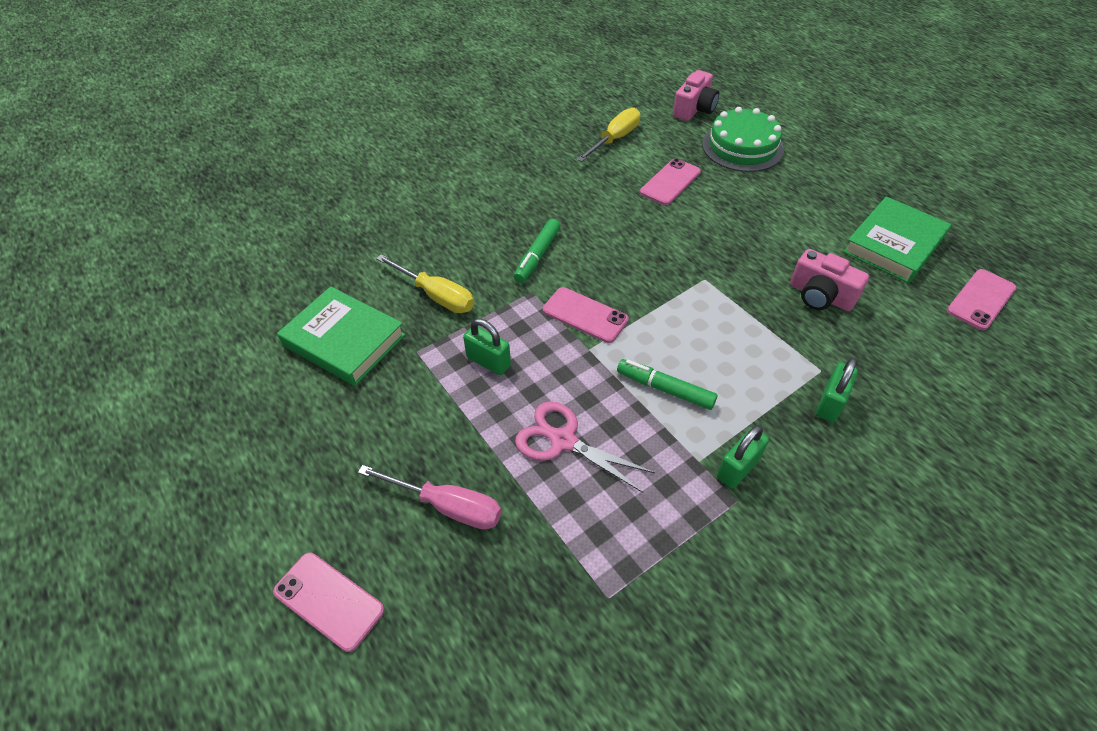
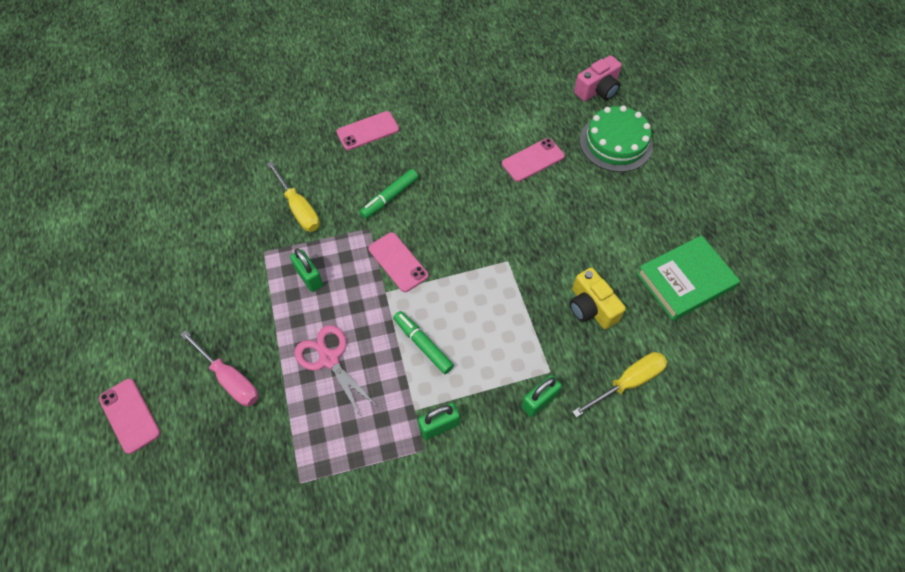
camera: 20 degrees right, 10 degrees up
green book [277,286,406,386] -> none
yellow screwdriver [577,108,641,162] -> yellow screwdriver moved to [572,352,667,418]
pink camera [790,249,869,311] -> yellow camera [569,267,626,329]
pink phone [947,269,1017,330] -> pink phone moved to [337,111,399,150]

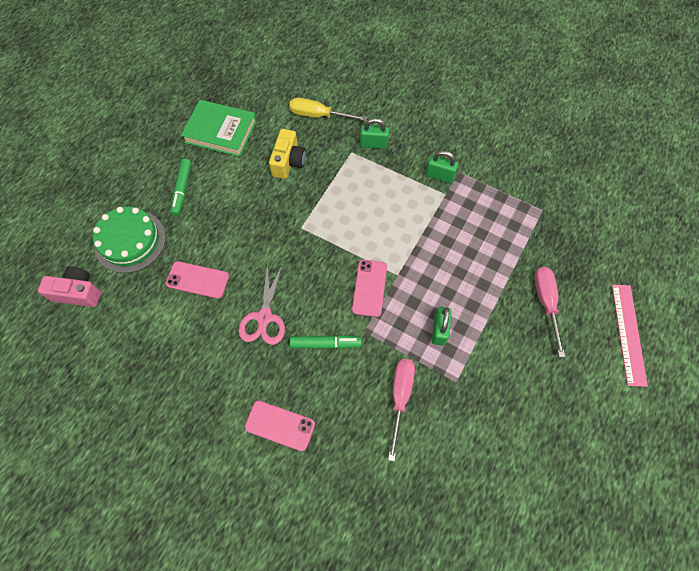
camera: 135 degrees left, 5 degrees up
pink phone [99,379,160,454] -> pink ruler [612,284,648,387]
yellow screwdriver [267,161,320,232] -> pink screwdriver [388,359,415,461]
pink scissors [294,325,378,418] -> pink scissors moved to [238,262,285,345]
green marker [393,311,454,374] -> green marker moved to [170,159,192,216]

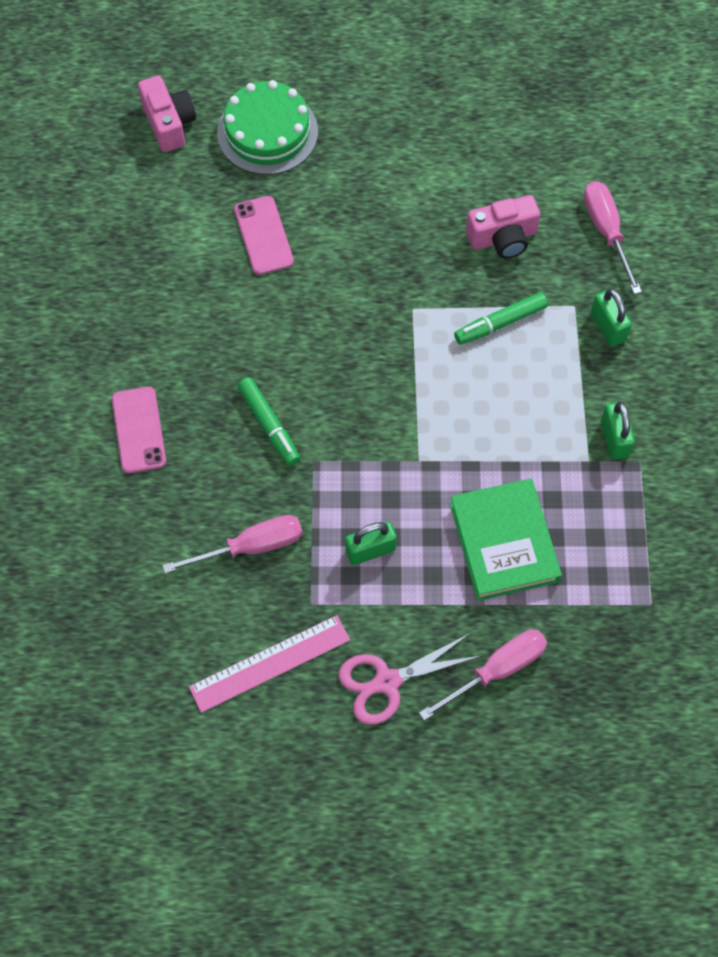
camera: 60 degrees right, 0 degrees up
green marker [170,159,192,216] -> green marker moved to [454,292,548,345]
green book [181,100,257,157] -> green book moved to [450,478,562,601]
pink scissors [238,262,285,345] -> pink scissors moved to [339,633,480,725]
yellow camera [269,129,306,179] -> pink camera [466,195,540,259]
yellow screwdriver [289,98,367,121] -> pink screwdriver [584,181,642,294]
pink phone [352,259,387,317] -> none
pink ruler [612,284,648,387] -> pink ruler moved to [189,615,350,713]

